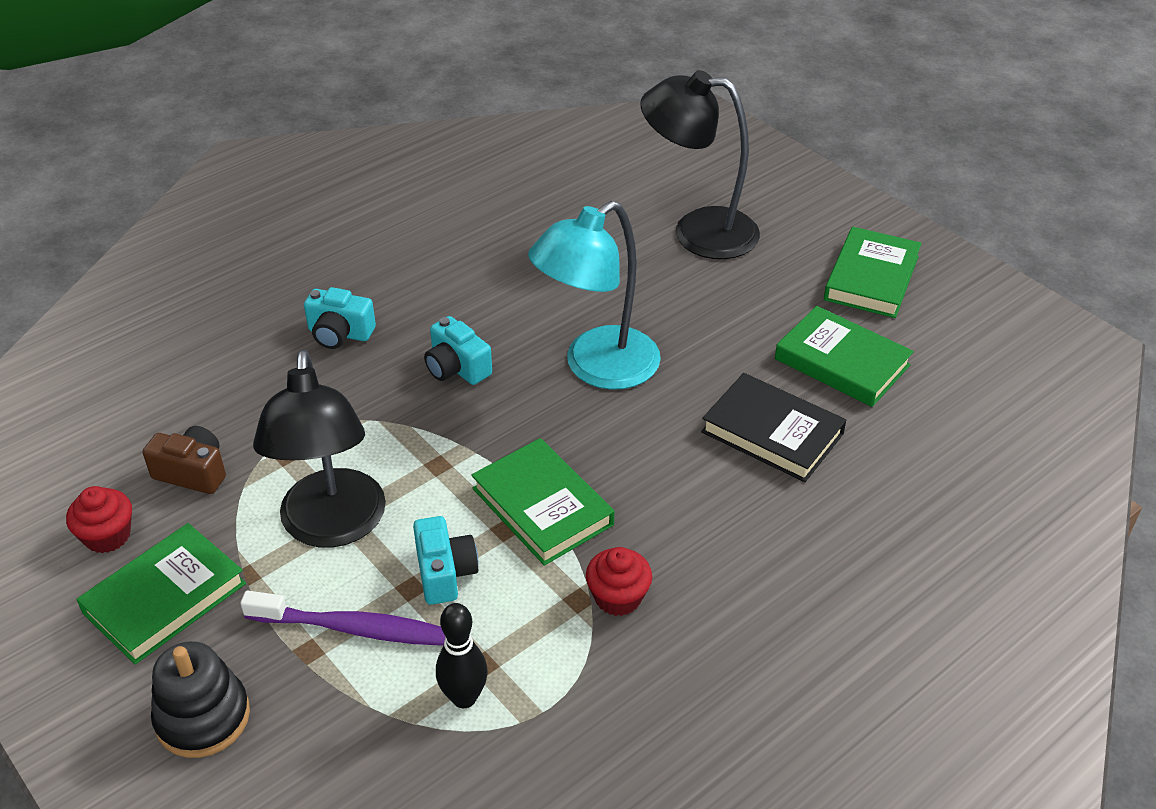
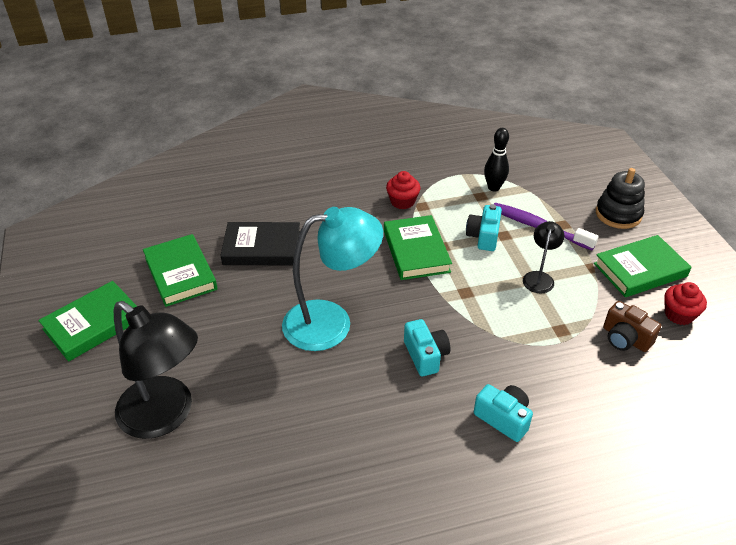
camera: 155 degrees left, 0 degrees up
black lamp [253,350,386,548] -> black lamp [523,221,565,293], size x0.49
black book [701,373,846,482] -> black book turned 60 degrees counterclockwise [220,222,300,265]

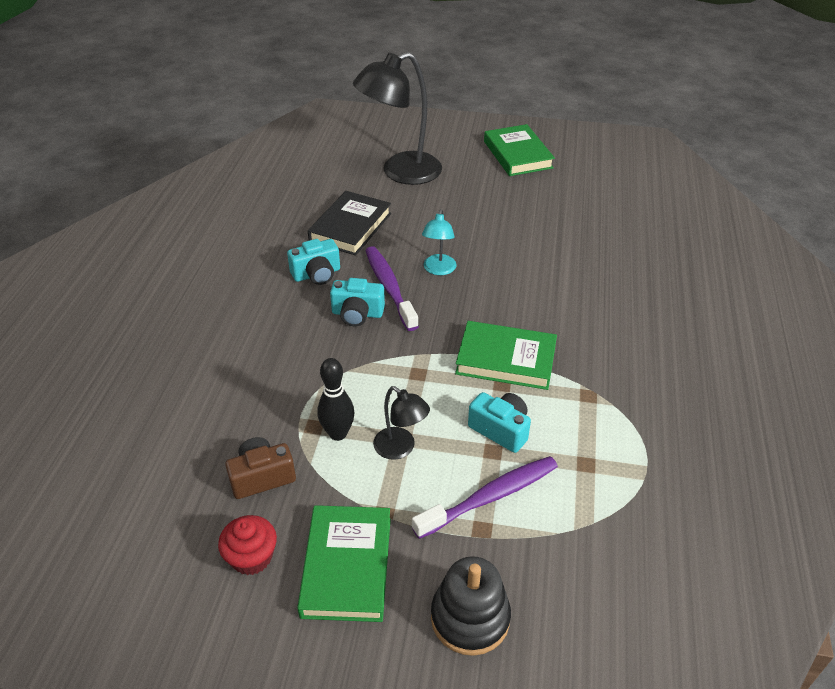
camera: 115 degrees right, 0 degrees up
green book [143,234,217,307] -> none
black book [220,222,300,265] -> black book moved to [308,191,391,255]
turquoise lamp [282,207,383,351] -> turquoise lamp [422,209,456,275], size x0.49
red cupcake [386,171,420,209] -> none
turquoise camera [474,384,533,442] -> turquoise camera moved to [287,239,340,285]
black bowling pin [484,128,509,191] -> black bowling pin moved to [317,358,354,441]
none -> purple toothbrush [365,246,419,331]

